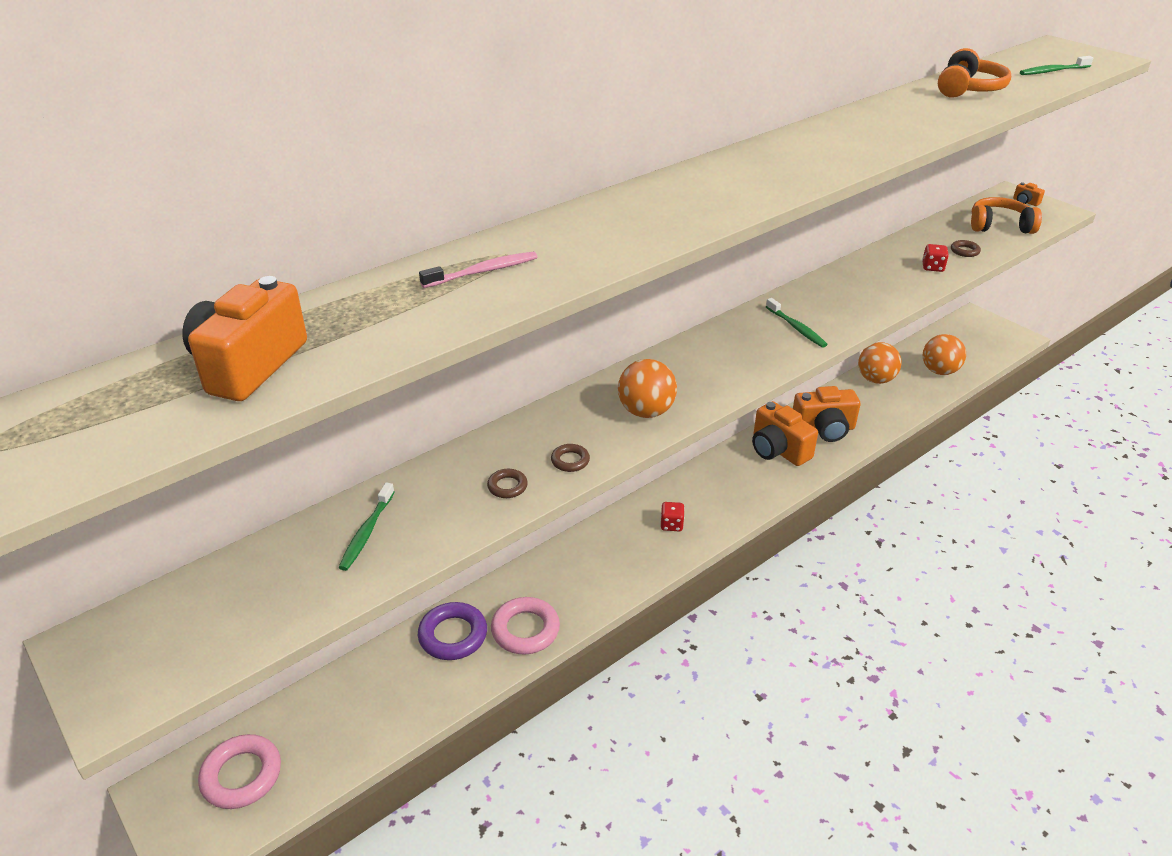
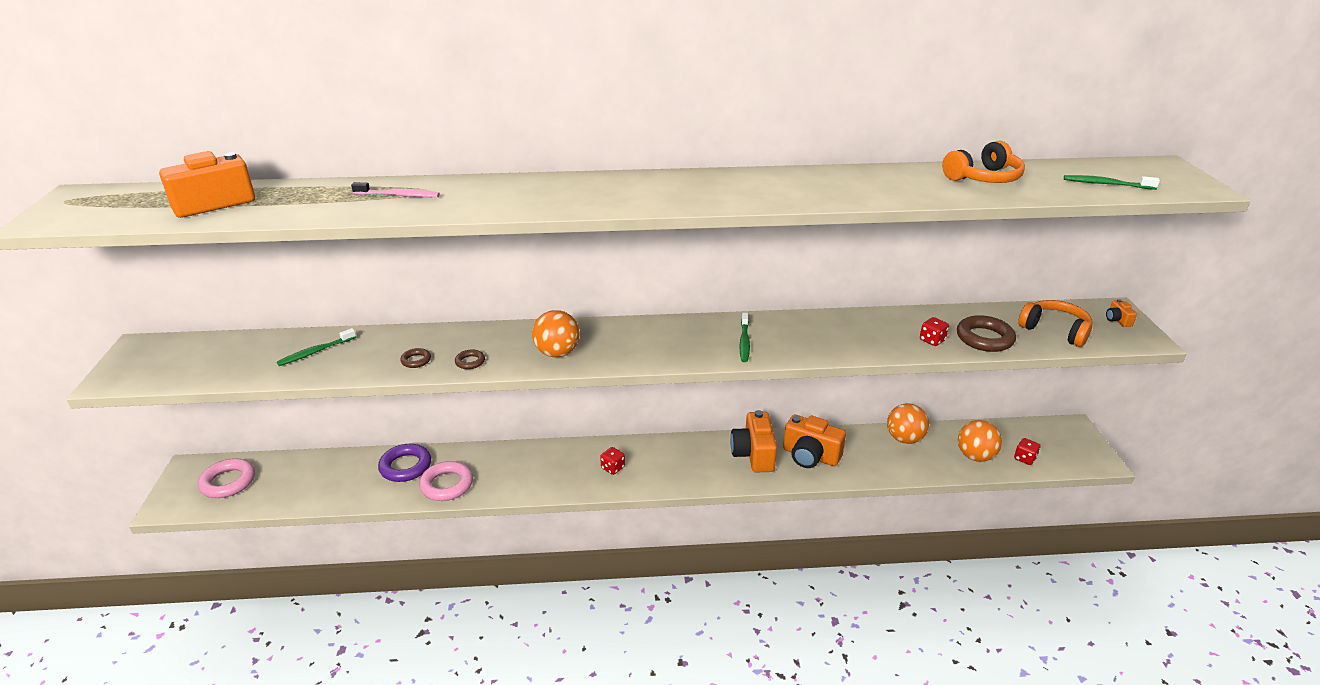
camera: 35 degrees right, 5 degrees down
brown ring [951,240,981,257] -> brown ring [957,315,1016,352], size x1.97
none -> red dice [1014,438,1040,465]

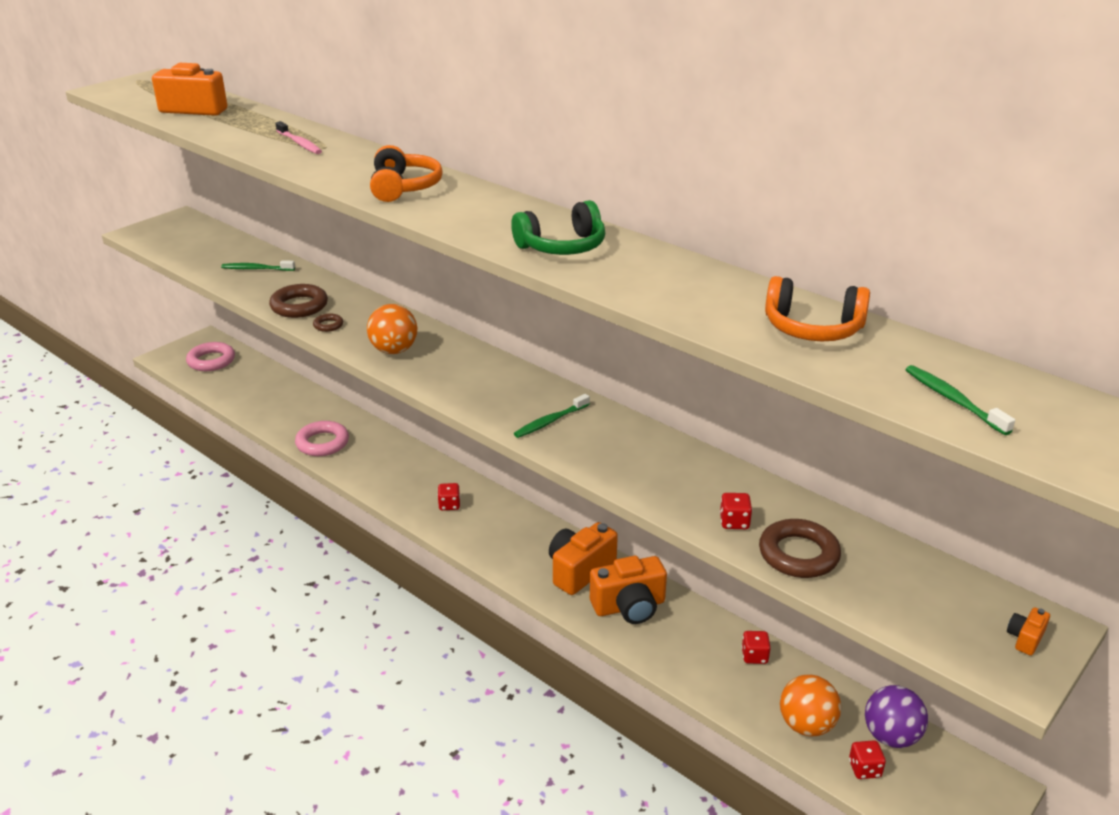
camera: 45 degrees right, 0 degrees up
purple ring [378,444,431,482] -> none
brown ring [400,348,431,368] -> brown ring [269,284,328,318], size x1.97
orange camera [783,415,846,468] -> orange camera turned 90 degrees counterclockwise [590,556,667,624]
orange ball [887,403,929,444] -> red dice [742,631,771,664]
orange headphones [1018,300,1093,347] -> orange headphones moved to [370,145,443,202]
none -> green headphones [511,200,605,255]
none -> purple ball [865,685,928,748]

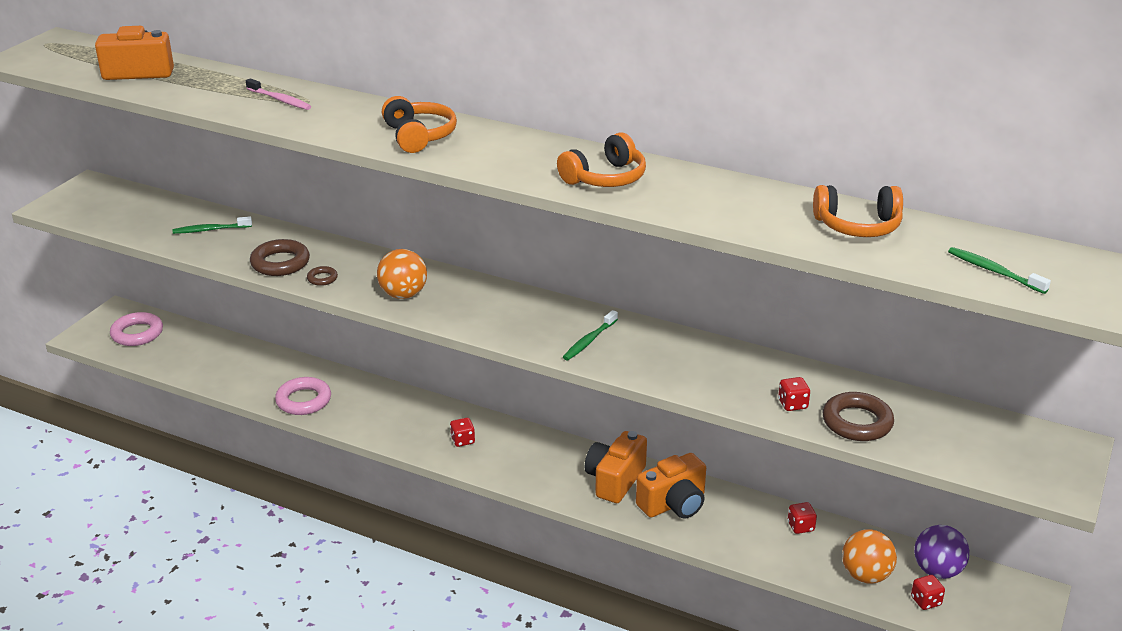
camera: 15 degrees left, 0 degrees up
green headphones [511,200,605,255] -> orange headphones [557,132,646,187]
orange camera [1007,607,1050,656] -> none

